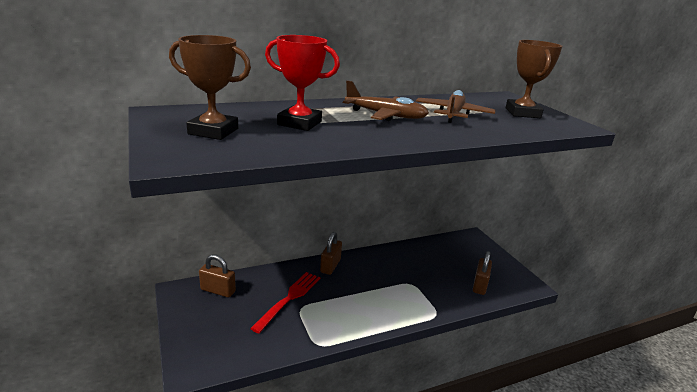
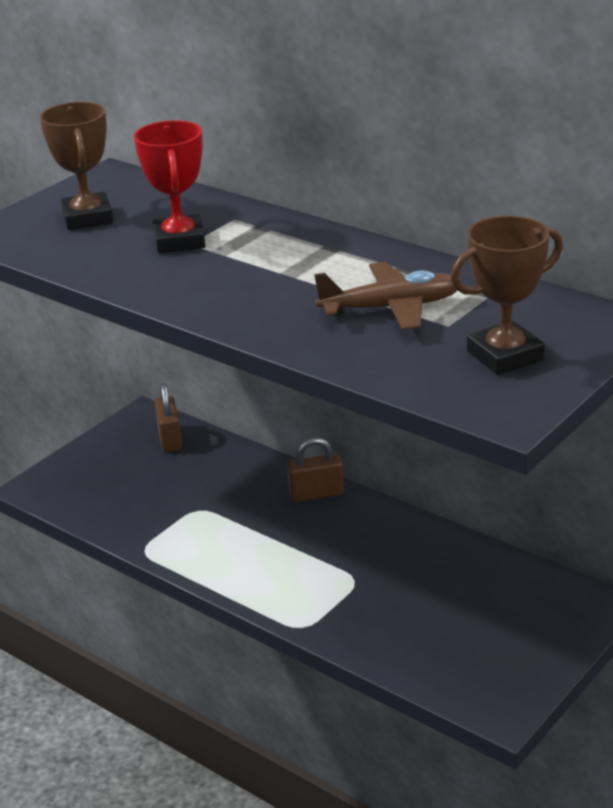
camera: 65 degrees right, 5 degrees up
red fork [250,272,320,333] -> none
brown plane [343,80,429,121] -> none
brown padlock [473,251,492,295] -> none

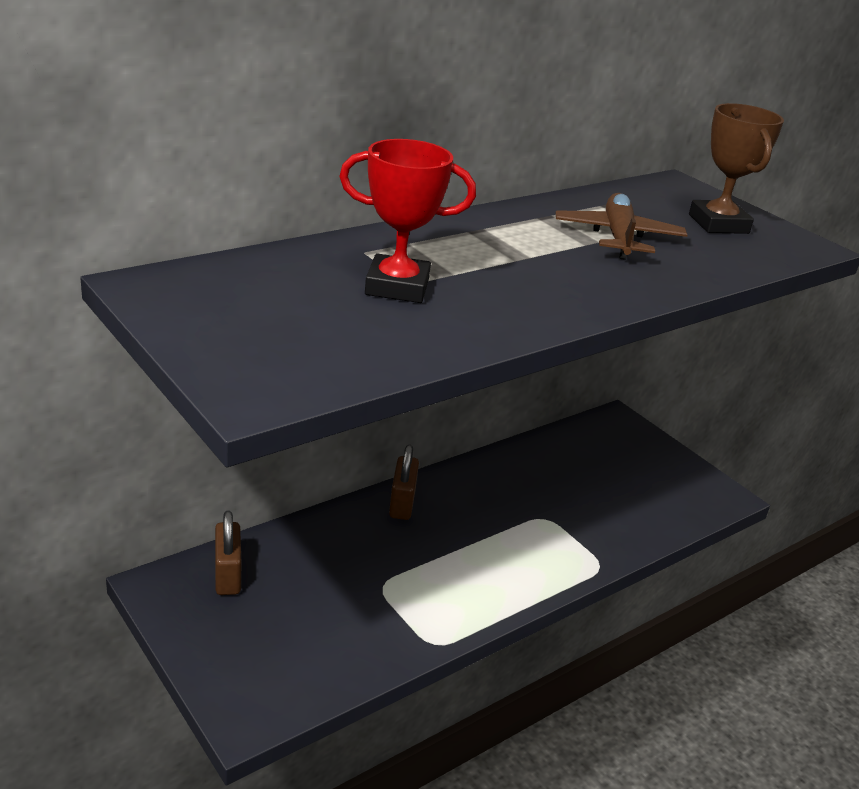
camera: 80 degrees left, 0 degrees up
brown trophy [40,102,113,230] -> none
brown padlock [154,383,182,452] -> brown padlock turned 75 degrees clockwise [215,510,241,595]

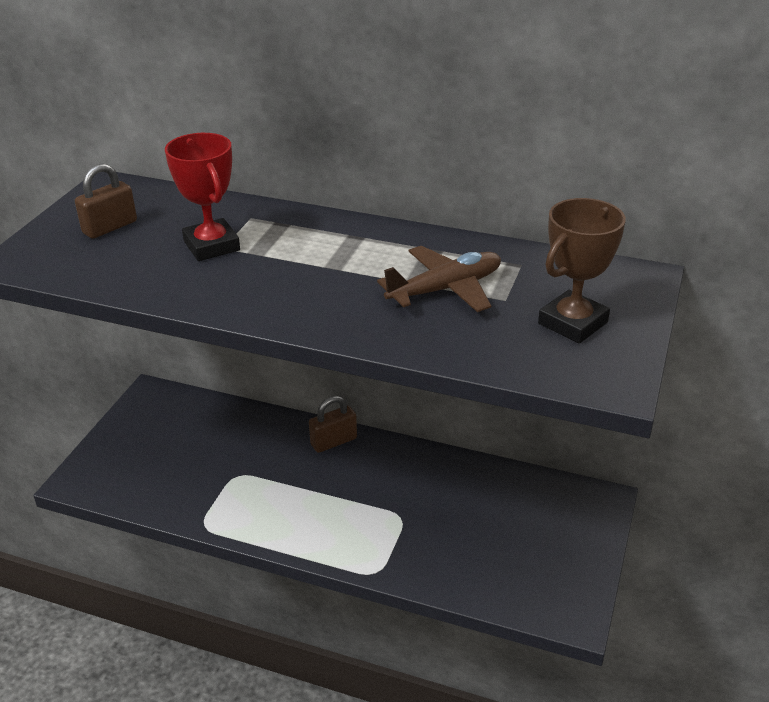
camera: 60 degrees right, 5 degrees up
brown padlock [215,510,241,595] -> brown padlock moved to [75,164,137,239]

